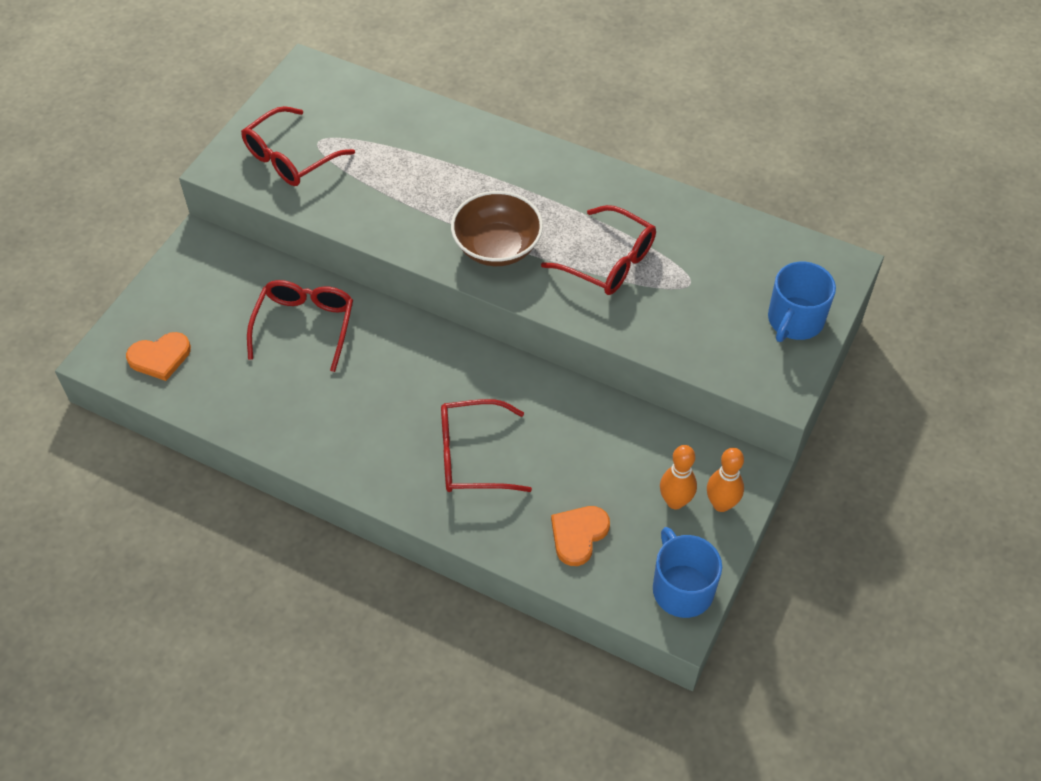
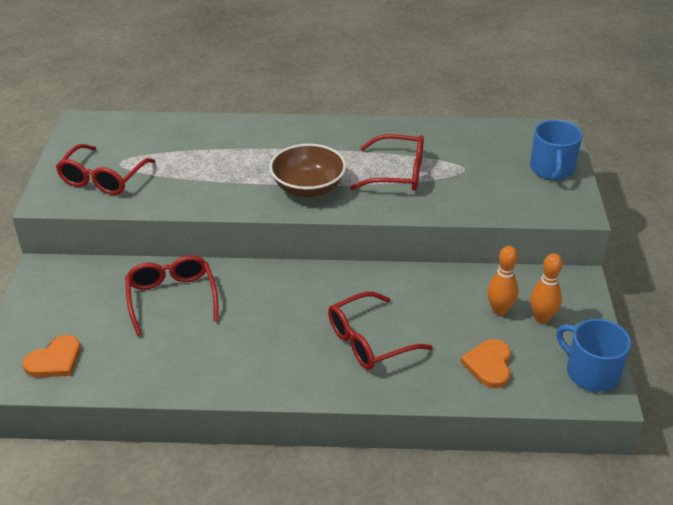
camera: 25 degrees left, 15 degrees down
orange bowling pin [707,448,744,512] -> orange bowling pin moved to [487,246,518,316]

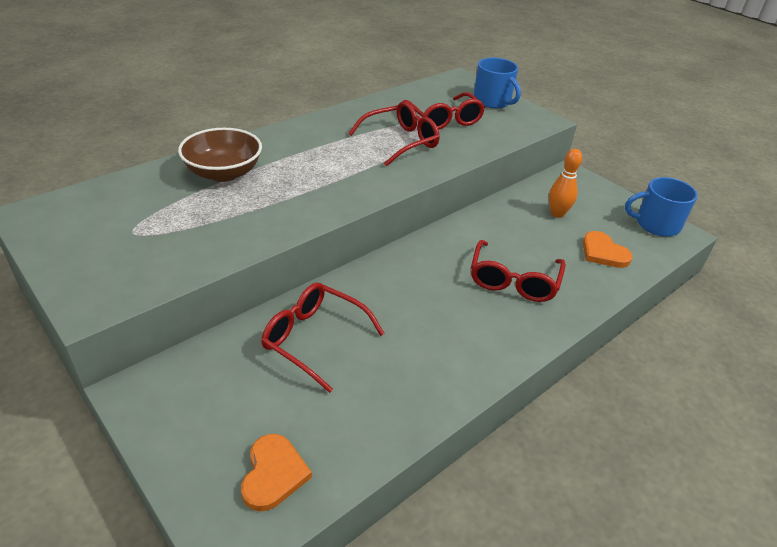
camera: 45 degrees left, 0 degrees up
red glasses [56,144,156,195] -> red glasses moved to [403,92,485,130]
brown bowl [269,144,346,197] -> brown bowl moved to [178,128,262,182]
orange bowling pin [530,253,563,323] -> none

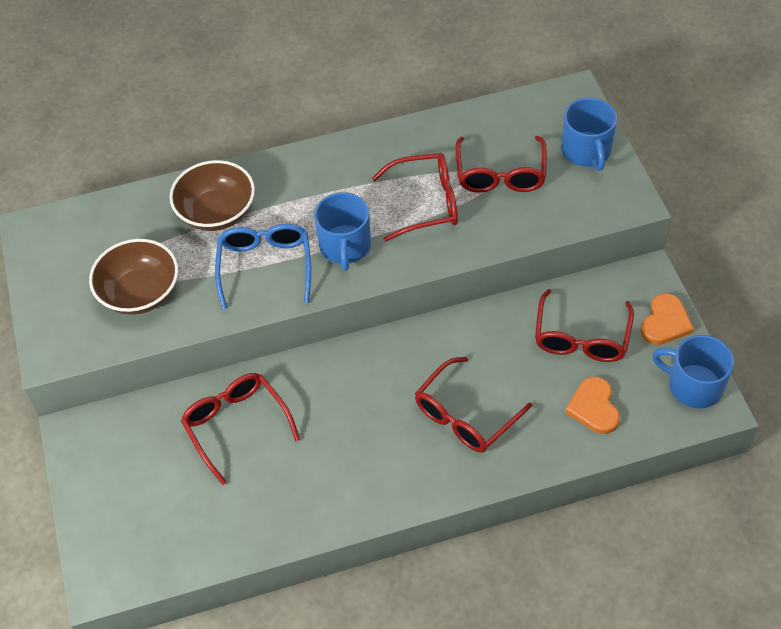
camera: 30 degrees right, 15 degrees up
orange heart [241,434,312,512] -> orange heart moved to [640,293,694,345]
orange bowling pin [549,149,582,218] -> red glasses [535,289,634,362]
none -> brown bowl [89,239,178,315]
none -> blue glasses [215,224,311,309]
none -> blue mug [314,192,371,271]

